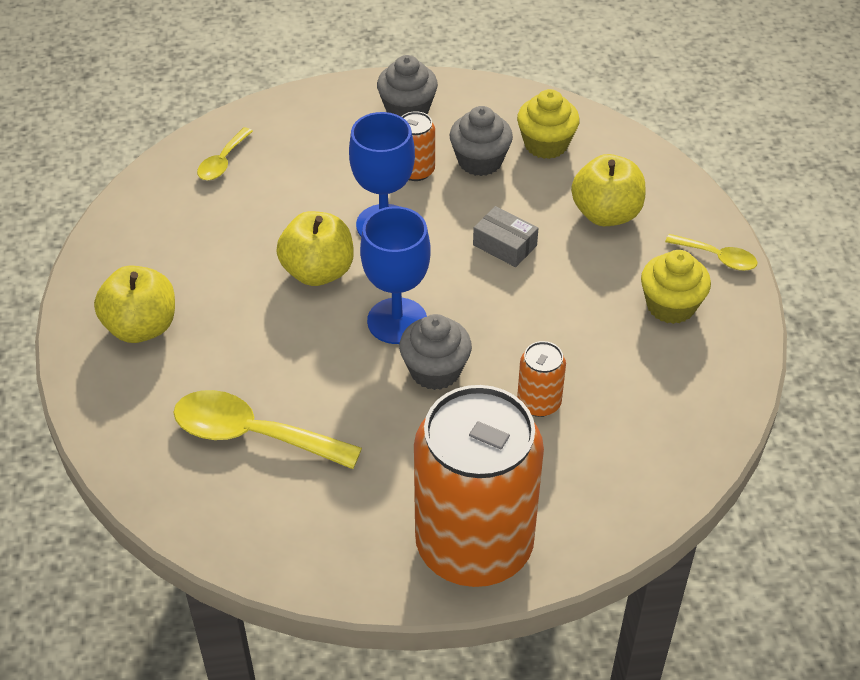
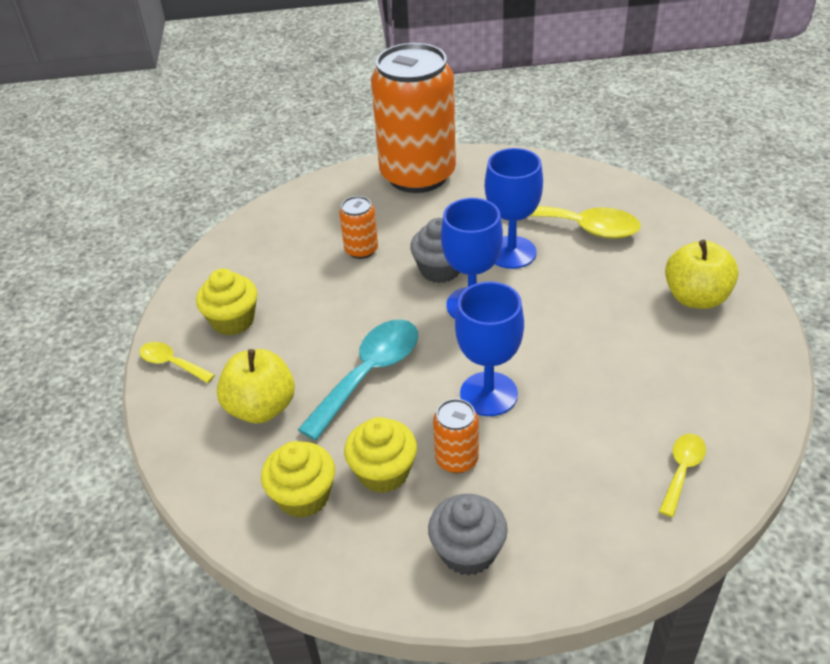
camera: 175 degrees left, 5 degrees down
yellow apple [276,211,354,286] -> none
grey cupcake [450,106,513,176] -> yellow cupcake [344,417,417,493]
grey box [473,206,538,267] -> turquoise spoon [298,320,418,440]
none -> blue goblet [485,148,543,269]

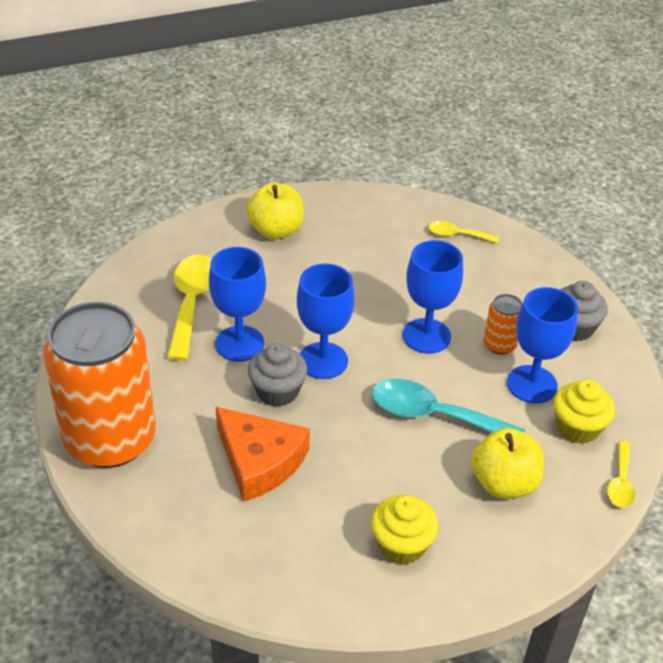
camera: 110 degrees left, 0 degrees up
yellow spoon [139,342,215,383] -> yellow spoon moved to [607,441,635,508]
orange can [339,196,378,259] -> orange cheese [216,407,310,501]
yellow cupcake [344,417,417,493] -> blue goblet [507,287,578,403]

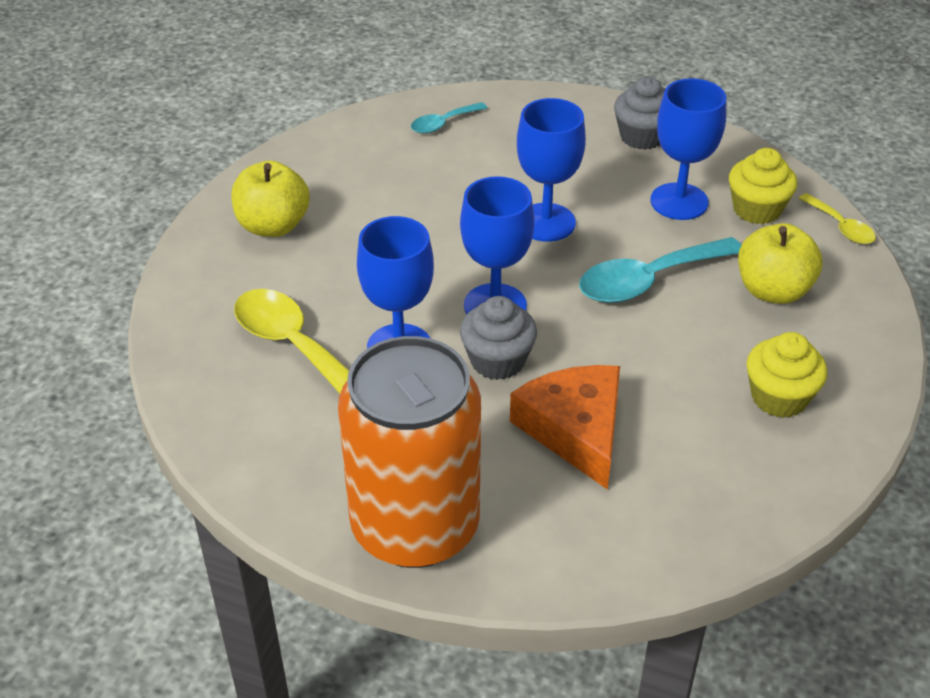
camera: 45 degrees left, 0 degrees up
orange cheese [216,407,310,501] -> orange cheese turned 105 degrees counterclockwise [510,365,620,490]
yellow spoon [428,221,499,243] -> turquoise spoon [411,102,487,134]
orange can [484,294,522,355] -> none

